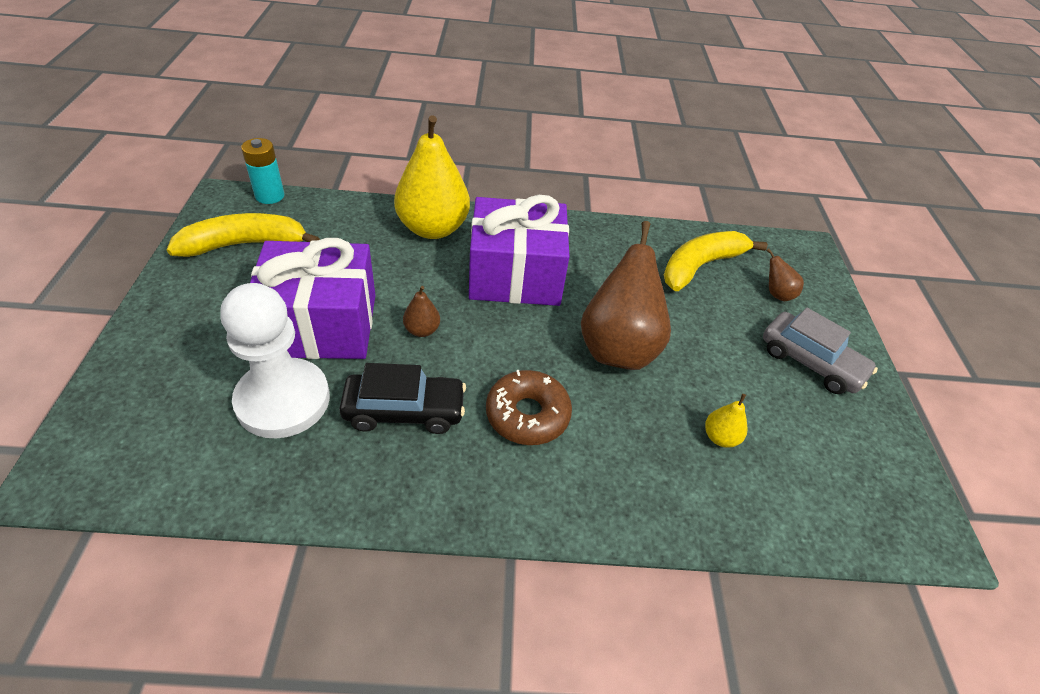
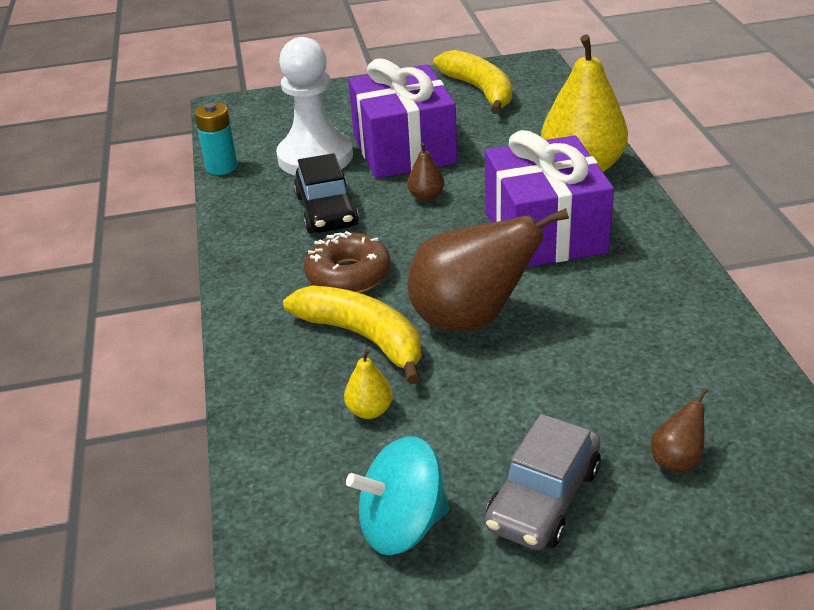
camera: 85 degrees right, 10 degrees down
turquoise battery [241,138,284,204] -> turquoise battery moved to [194,102,238,175]
yellow banana [664,231,768,291] -> yellow banana moved to [283,285,421,384]
none -> turquoise spinning top [346,436,449,555]

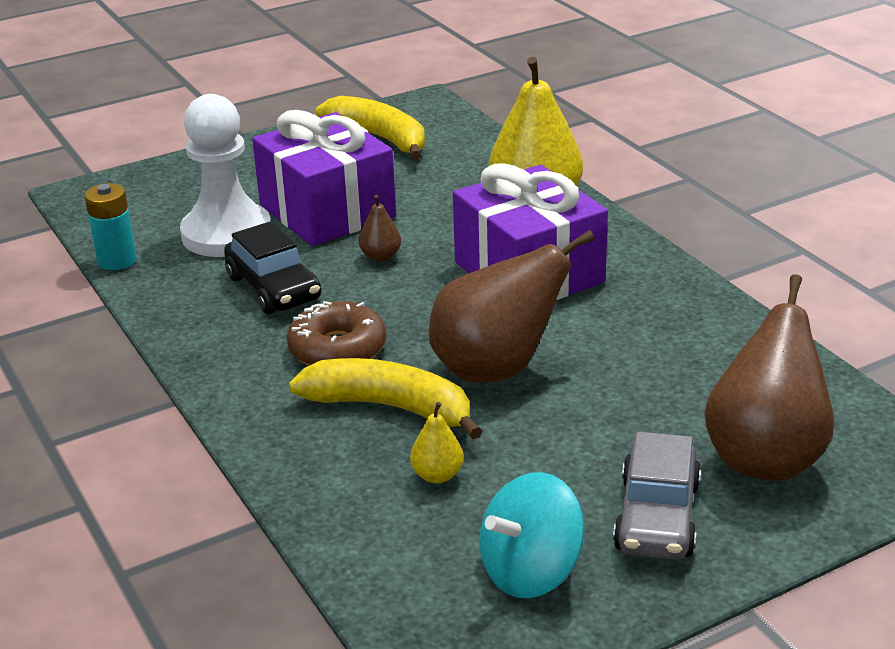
camera: 20 degrees left, 5 degrees down
brown pear [651,388,708,474] -> brown pear [704,274,835,481], size x2.34

